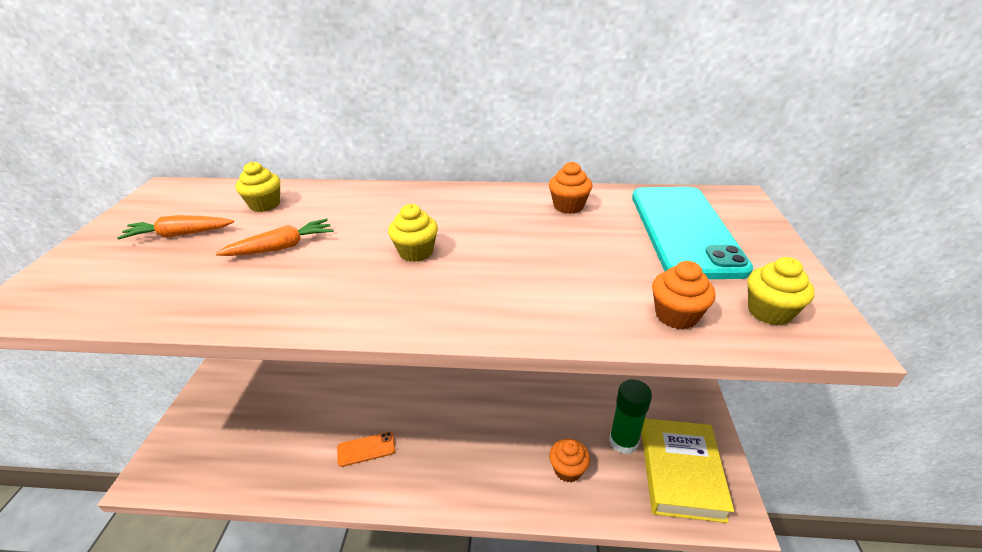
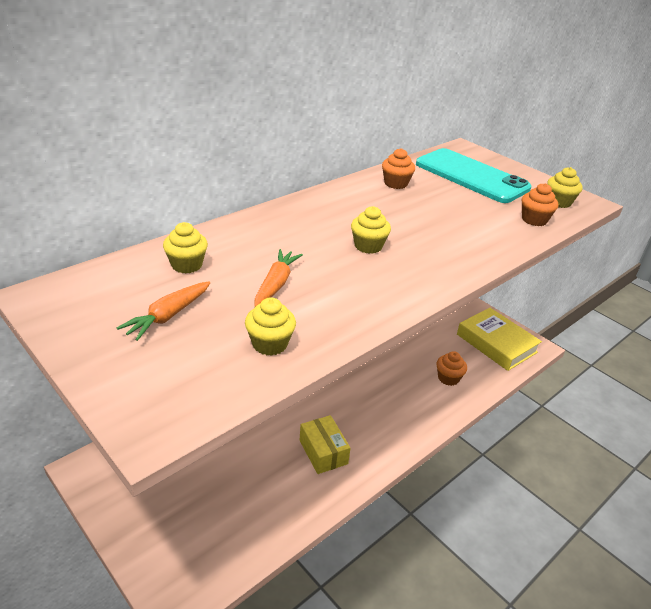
camera: 50 degrees left, 0 degrees up
orange phone [337,431,396,467] -> yellow box [300,415,351,474]
green glue stick [609,379,652,454] -> none
none -> yellow cupcake [245,297,296,356]

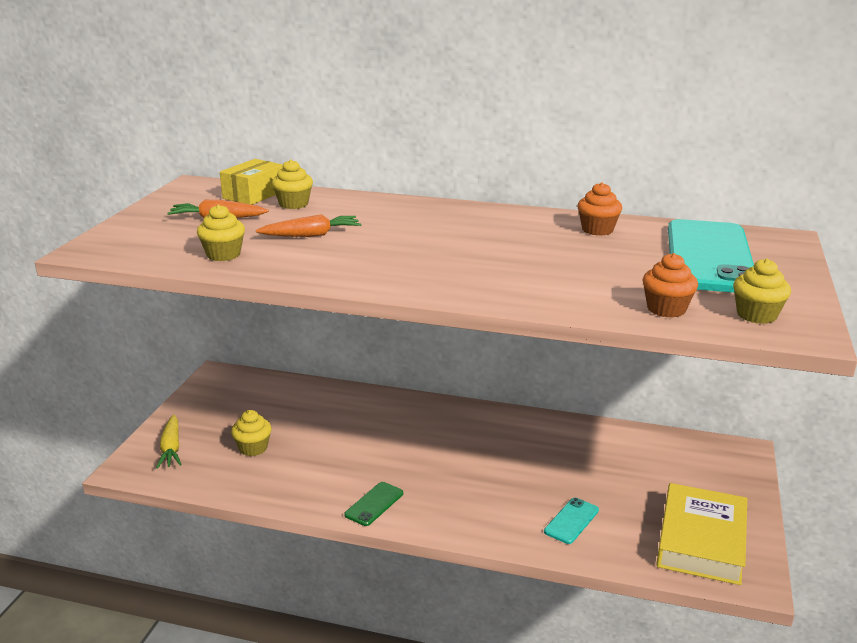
camera: 60 degrees right, 10 degrees down
yellow box [300,415,351,474] -> yellow box moved to [220,159,283,205]
yellow cupcake [351,206,391,254] -> yellow cupcake moved to [231,410,272,456]
orange cupcake [436,351,467,386] -> turquoise phone [544,498,599,544]
none -> yellow carrot [156,415,182,468]
none -> green phone [345,482,403,526]

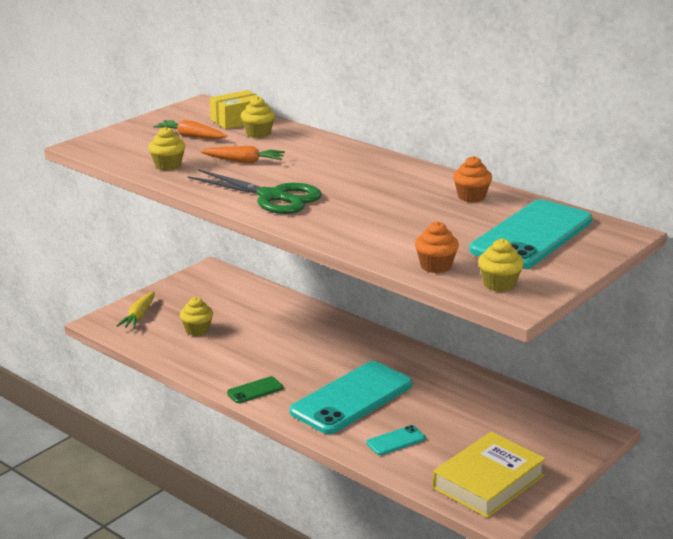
camera: 25 degrees right, 0 degrees up
none -> green scissors [188,169,322,214]
none -> turquoise phone [290,361,412,434]

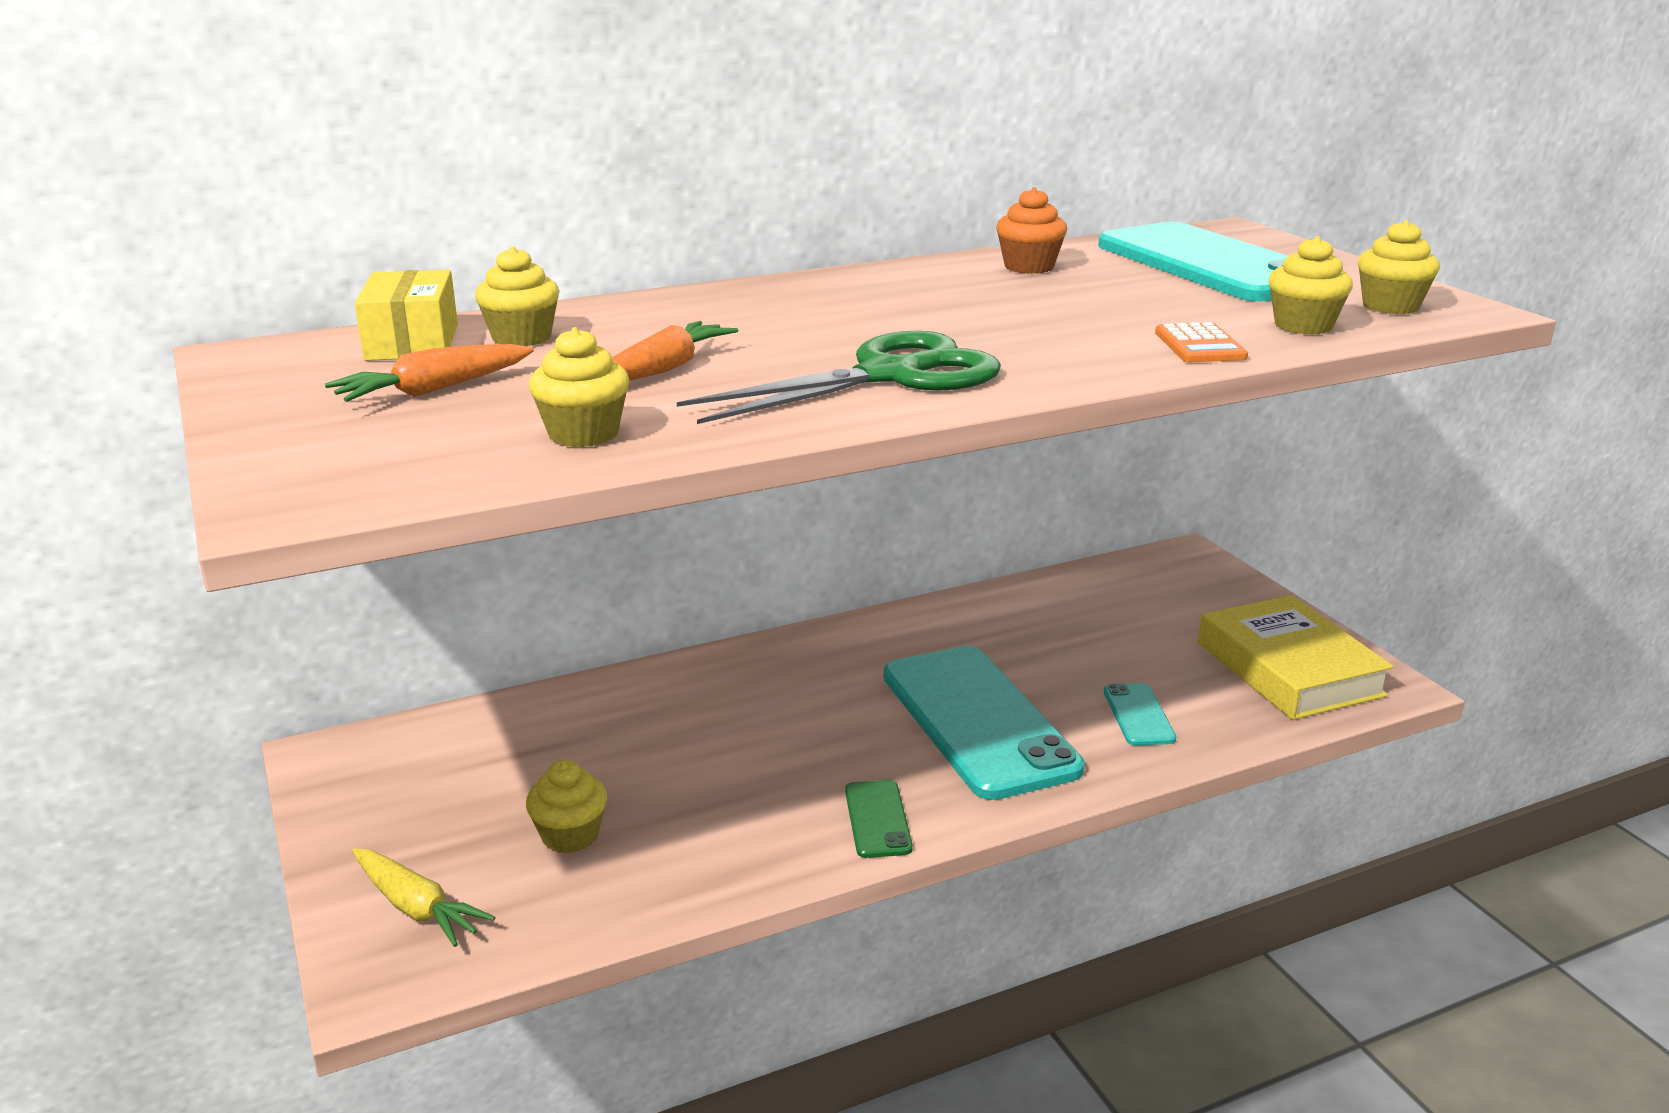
camera: 65 degrees left, 0 degrees up
orange cupcake [415,221,459,273] -> yellow cupcake [1269,236,1353,335]
none -> orange calculator [1155,322,1248,362]

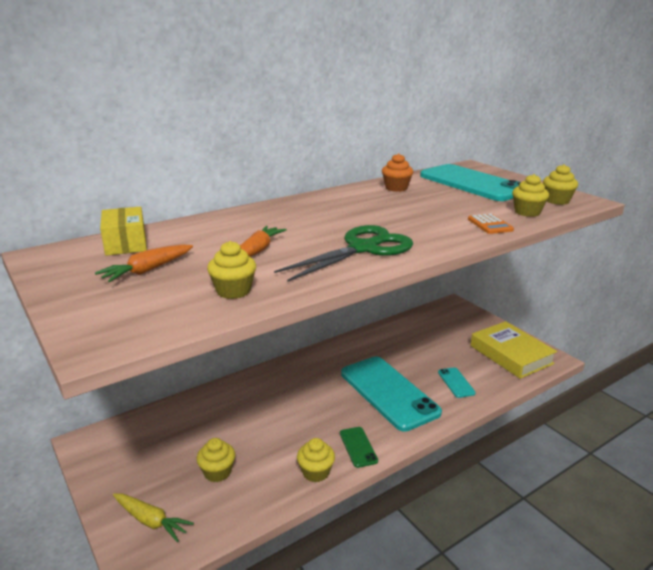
camera: 10 degrees left, 0 degrees up
yellow cupcake [475,246,559,346] -> yellow cupcake moved to [297,438,335,482]

